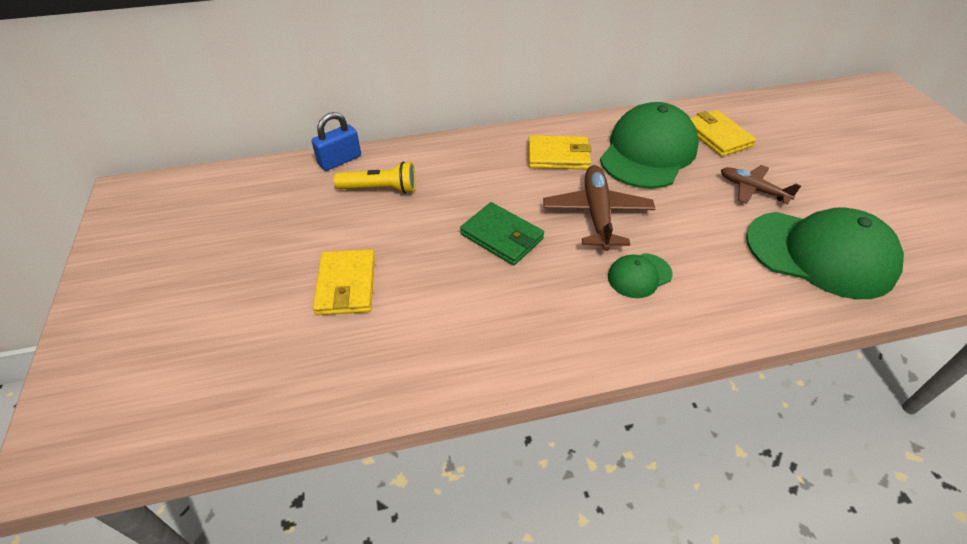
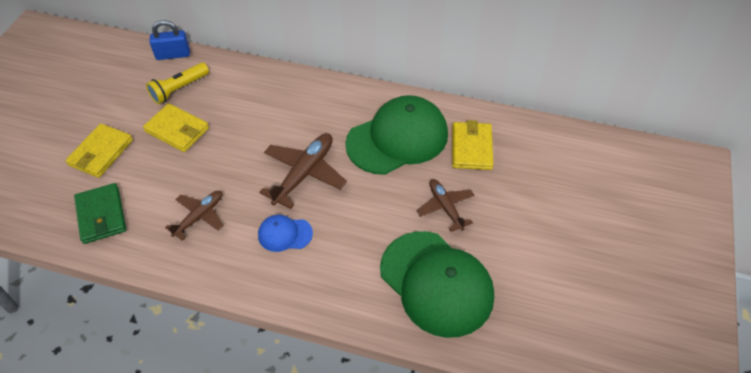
camera: 30 degrees right, 5 degrees up
yellow flashlight [334,162,416,194] -> yellow flashlight turned 105 degrees clockwise [146,63,209,104]
green wallet [460,202,544,265] -> green wallet moved to [74,183,126,244]
yellow wallet [528,135,592,169] -> yellow wallet moved to [143,103,209,152]
green cap [608,253,673,298] -> blue cap [258,215,313,252]
none -> brown plane [165,190,224,241]

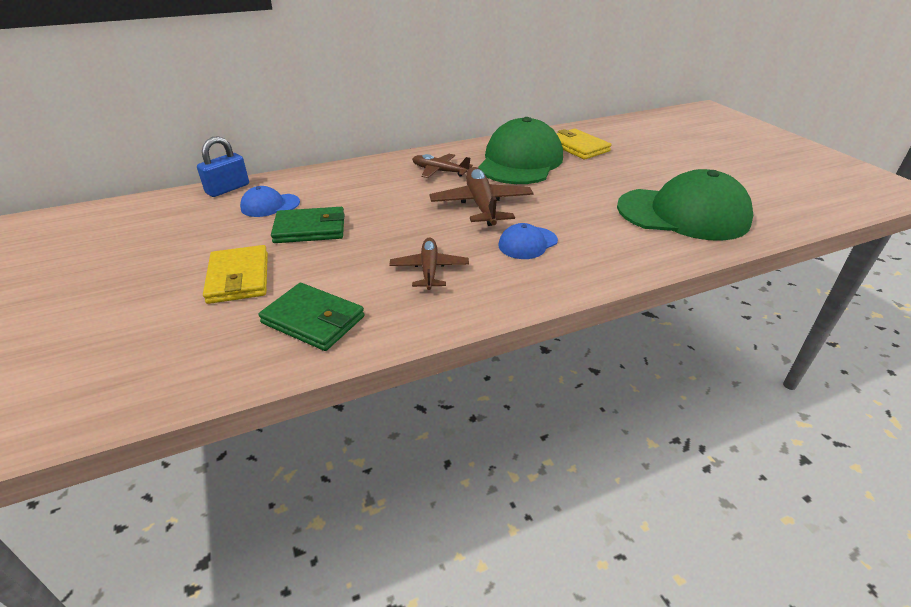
camera: 40 degrees left, 15 degrees down
yellow wallet [143,103,209,152] -> green wallet [271,207,344,243]
yellow flashlight [146,63,209,104] -> blue cap [240,186,300,217]
brown plane [417,179,474,232] -> brown plane moved to [412,154,473,178]

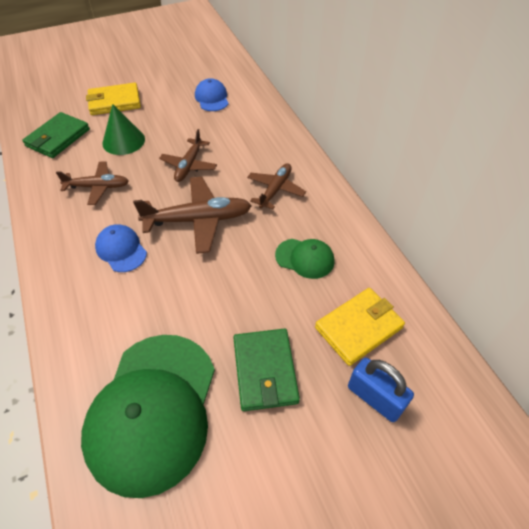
camera: 90 degrees right, 15 degrees up
blue padlock [197,136,249,197] -> blue padlock moved to [348,358,414,422]
green wallet [271,207,344,243] -> green wallet moved to [233,329,300,411]
green cap [478,117,563,184] -> green cap [275,239,335,279], size x0.46
none -> green cone [102,104,145,155]
none -> brown plane [159,129,217,182]

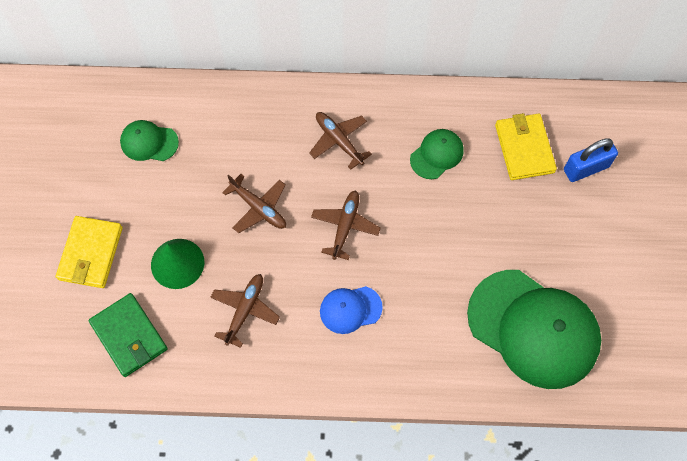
camera: 65 degrees left, 15 degrees up
brown plane [133,177,252,254] -> brown plane [311,190,380,260], size x0.64
blue cap [195,78,229,111] -> green cap [120,120,179,161]
green wallet [233,329,300,411] -> none

